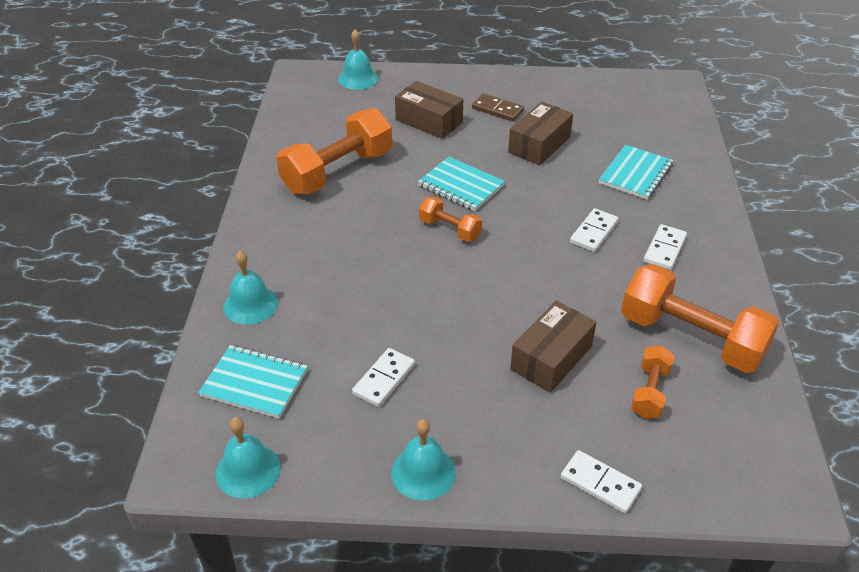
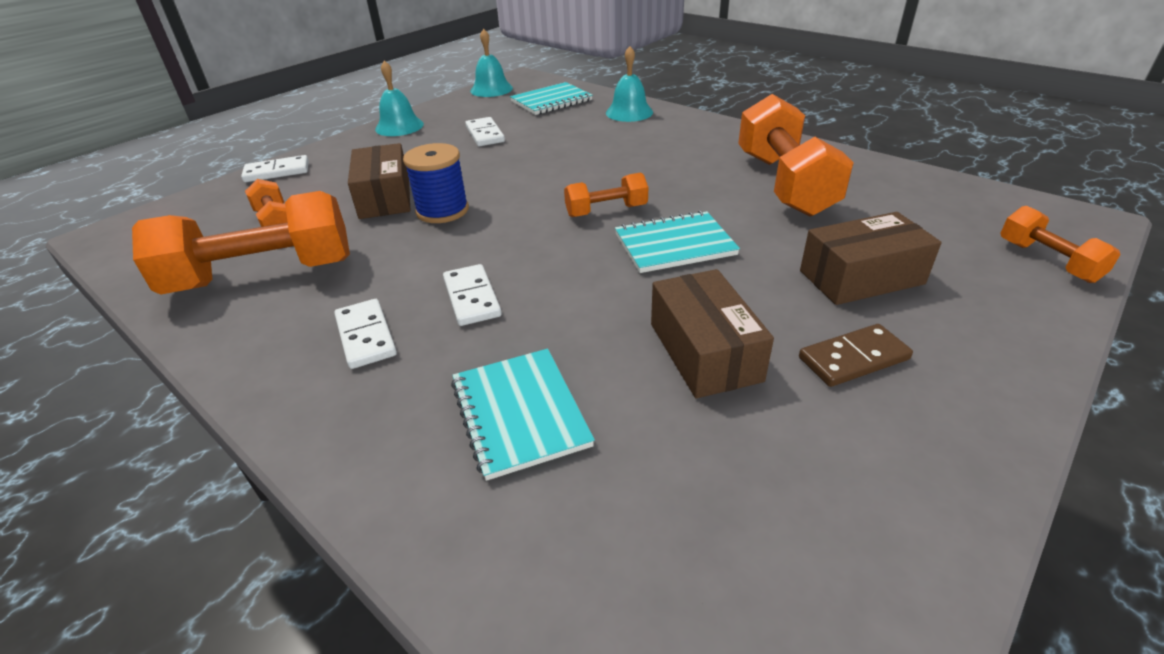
camera: 130 degrees right, 5 degrees down
turquoise bell [338,29,379,90] -> orange dumbbell [1000,206,1121,283]
none -> blue spool [403,143,469,223]

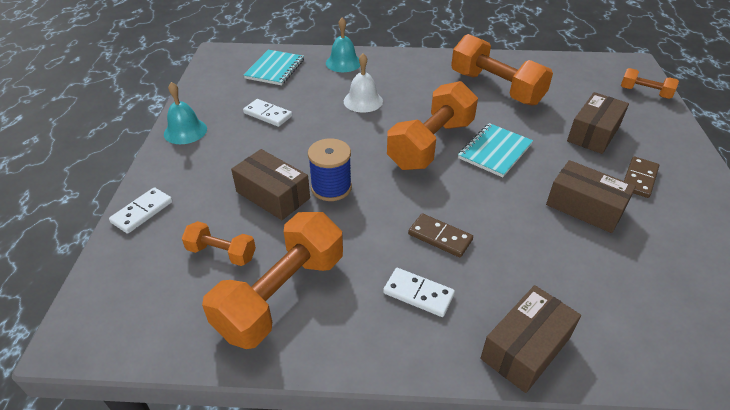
camera: 40 degrees left, 5 degrees up
white domino [443,264,501,326] -> brown domino [408,213,473,257]
turquoise notebook [451,349,595,481] -> none
turquoise bell [470,29,513,97] -> none
orange dumbbell [564,173,648,217] -> orange dumbbell [387,81,478,170], size x1.98
none -> white bell [344,53,383,113]
none -> brown box [480,285,581,393]

